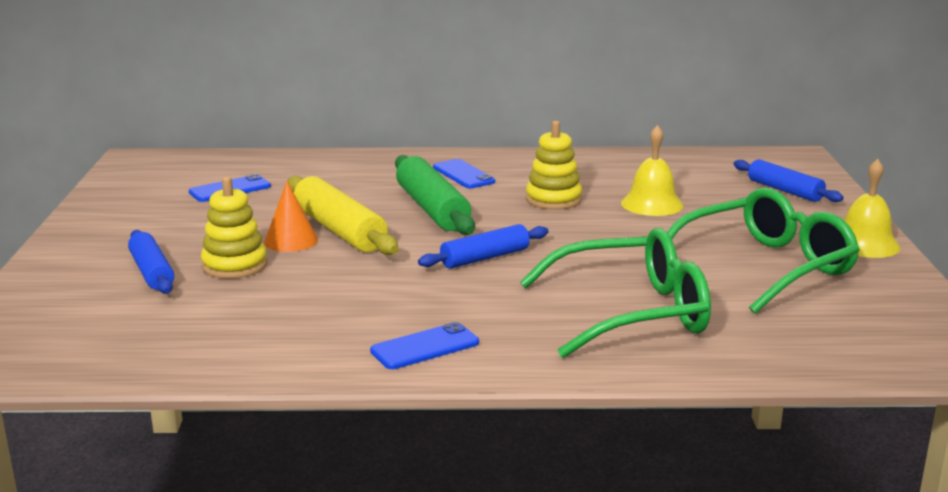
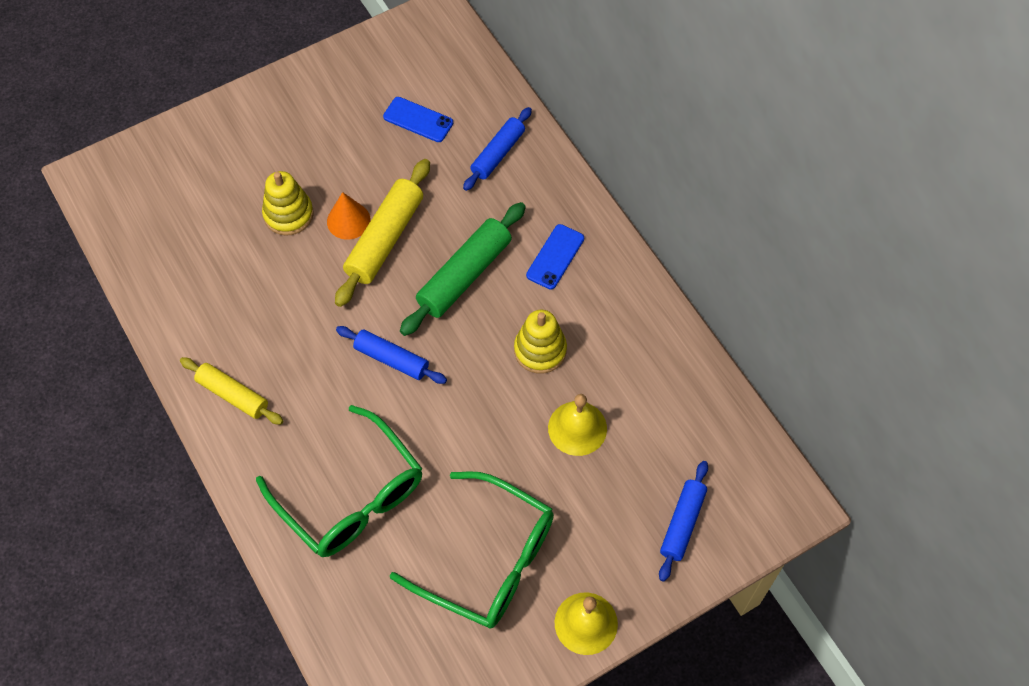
camera: 60 degrees right, 40 degrees up
blue rolling pin [128,230,174,294] -> blue rolling pin moved to [463,107,532,191]
blue phone [370,322,479,369] -> yellow rolling pin [180,357,283,425]

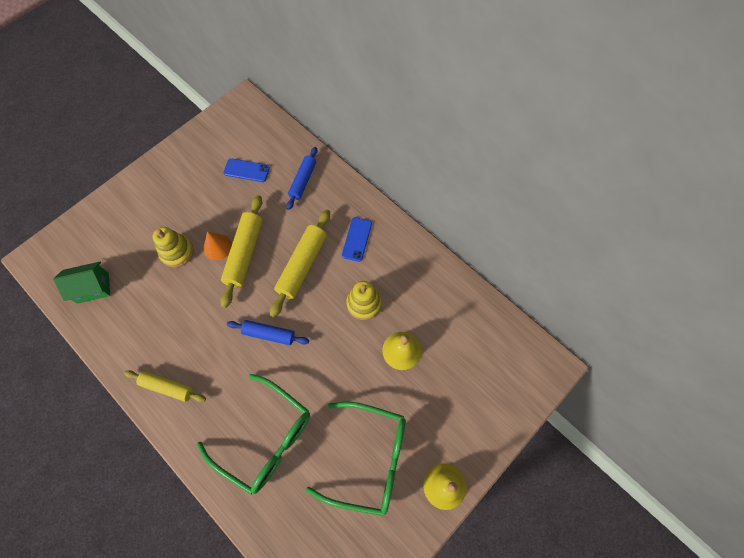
camera: 15 degrees left, 5 degrees up
green rolling pin [400,202,526,336] -> yellow rolling pin [270,209,330,318]
blue rolling pin [659,461,708,582] -> none
none -> green house [53,261,110,304]

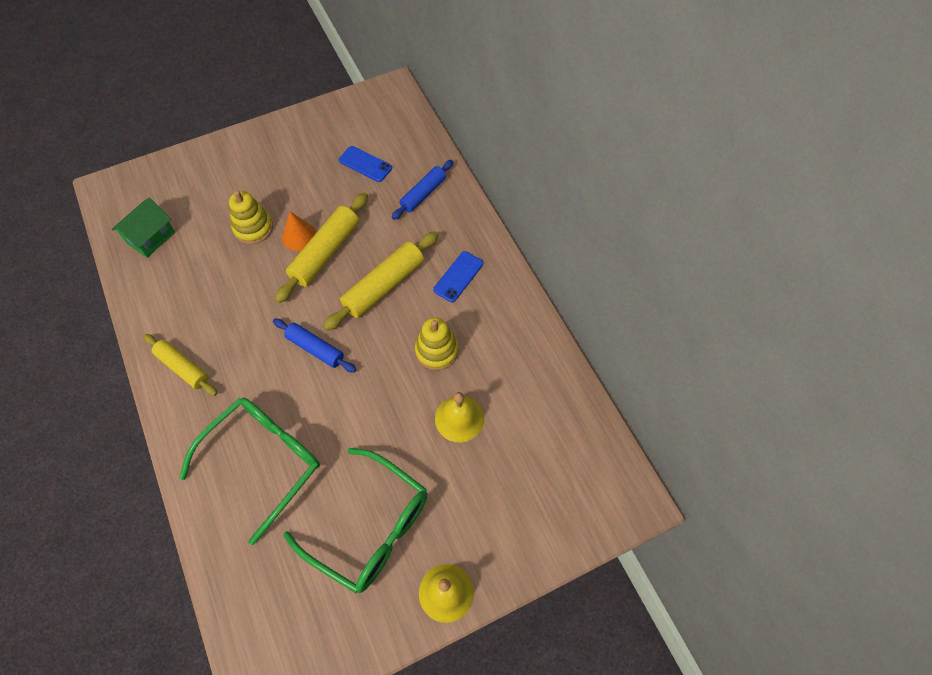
camera: 20 degrees right, 5 degrees down
green house [53,261,110,304] -> green house turned 60 degrees counterclockwise [112,198,175,258]
green glasses [197,374,310,495] -> green glasses turned 105 degrees counterclockwise [179,398,320,545]

